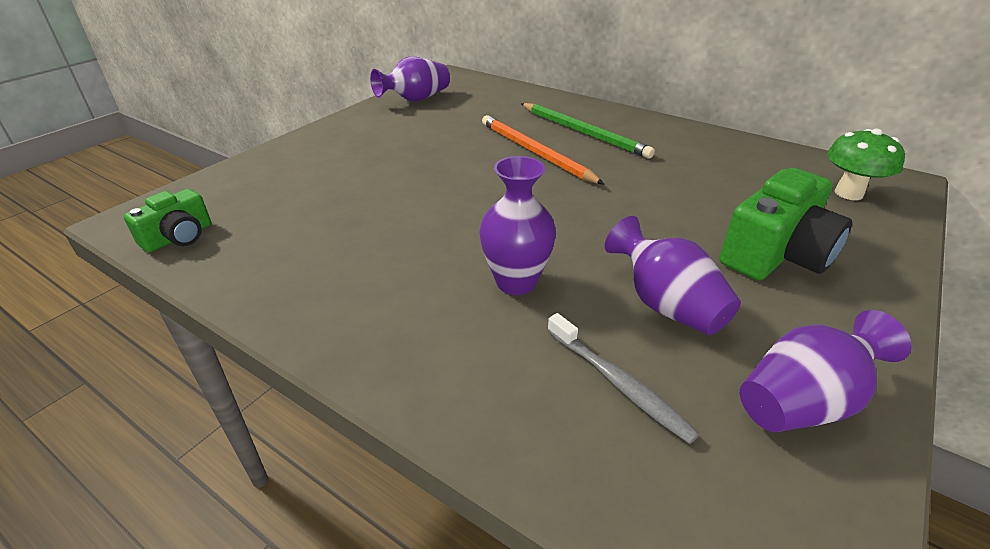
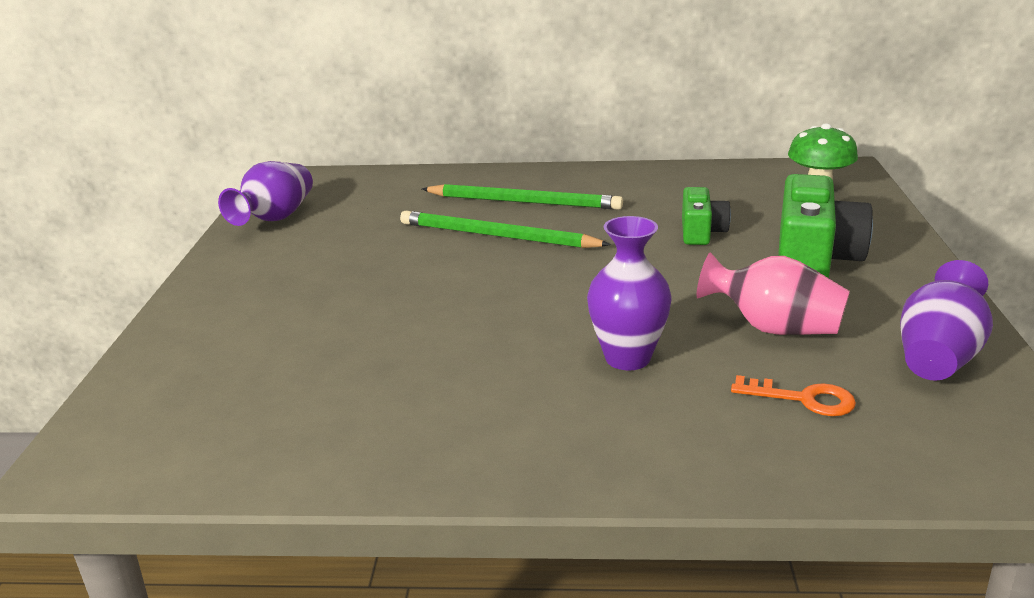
camera: 30 degrees left, 10 degrees down
green camera [124,189,211,253] -> green camera moved to [682,187,731,245]
orange pencil [482,115,604,184] -> green pencil [400,210,611,248]
grey toothbrush [547,313,700,444] -> orange key [731,375,856,416]
purple vase [605,216,741,335] -> pink vase [697,252,850,335]

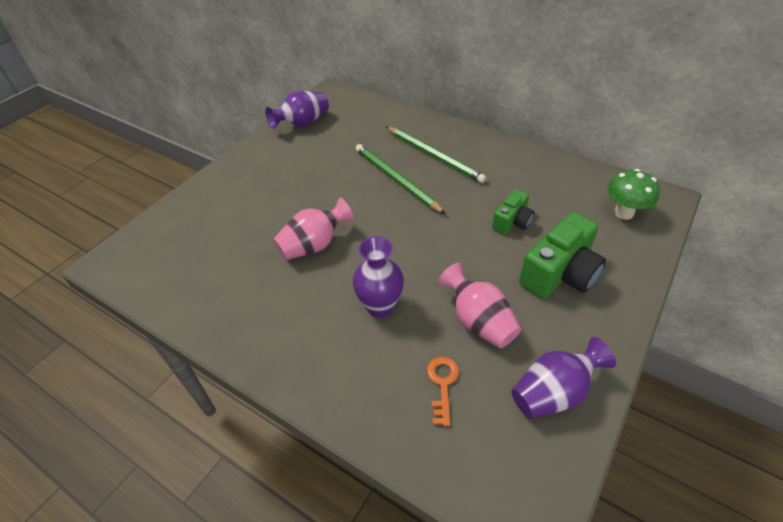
camera: 30 degrees right, 20 degrees up
orange key [731,375,856,416] -> orange key turned 135 degrees counterclockwise [427,356,459,426]
none -> pink vase [273,198,354,260]

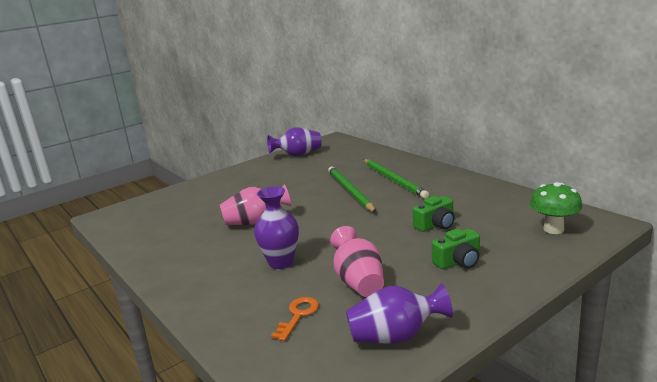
camera: 20 degrees right, 25 degrees down
green camera [519,212,606,299] -> green camera [432,228,480,269], size x0.58

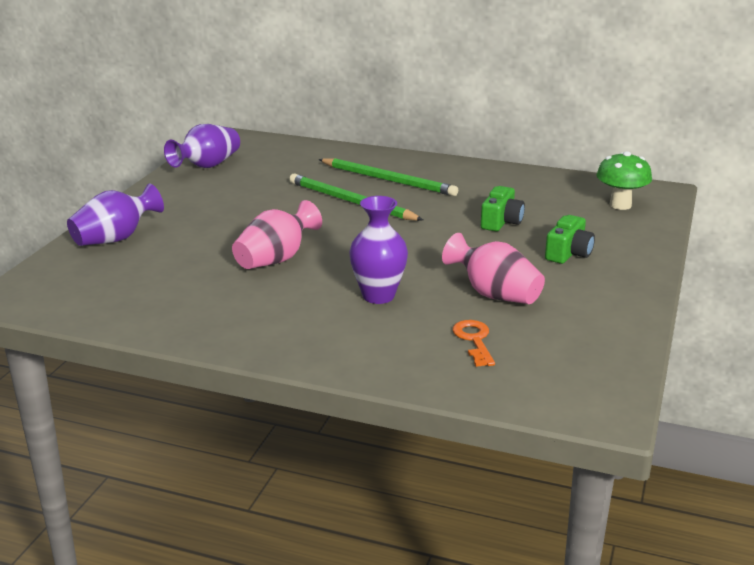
camera: 35 degrees left, 5 degrees up
purple vase [346,283,453,344] -> purple vase moved to [67,183,164,246]

